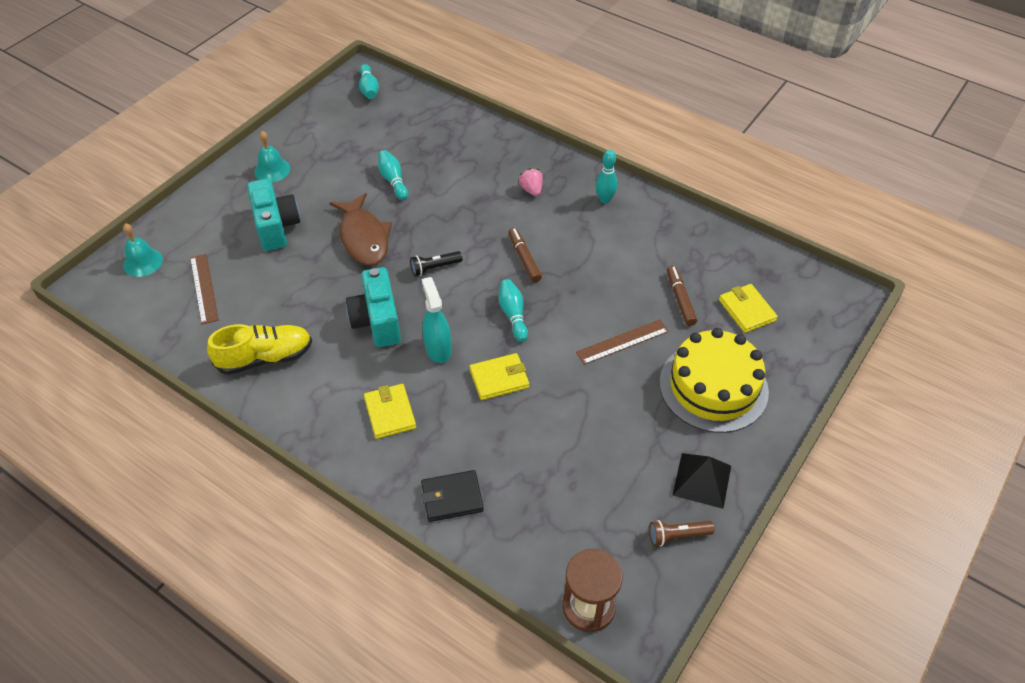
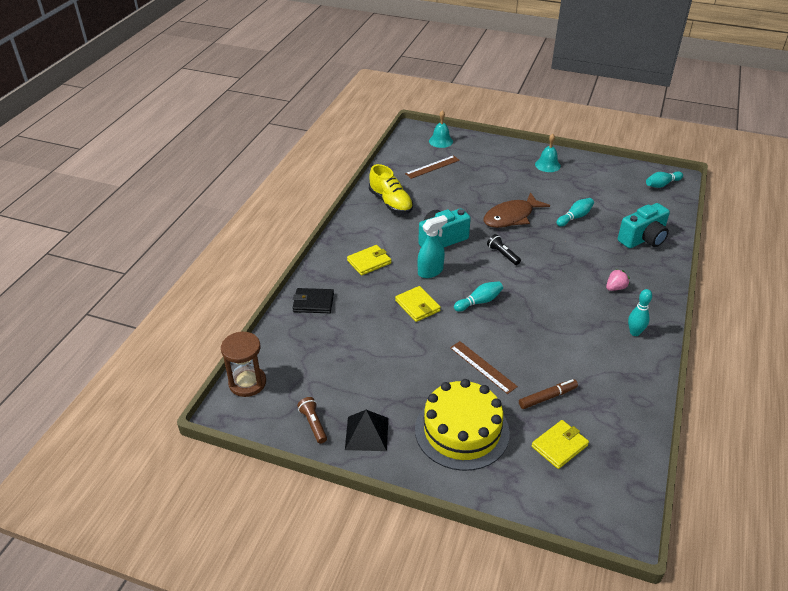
camera: 75 degrees right, 10 degrees down
turquoise camera [247,178,300,251] -> turquoise camera moved to [618,203,670,248]
black wallet [421,470,484,522] -> black wallet turned 60 degrees counterclockwise [293,288,334,313]
brown marker [508,228,542,283] -> none

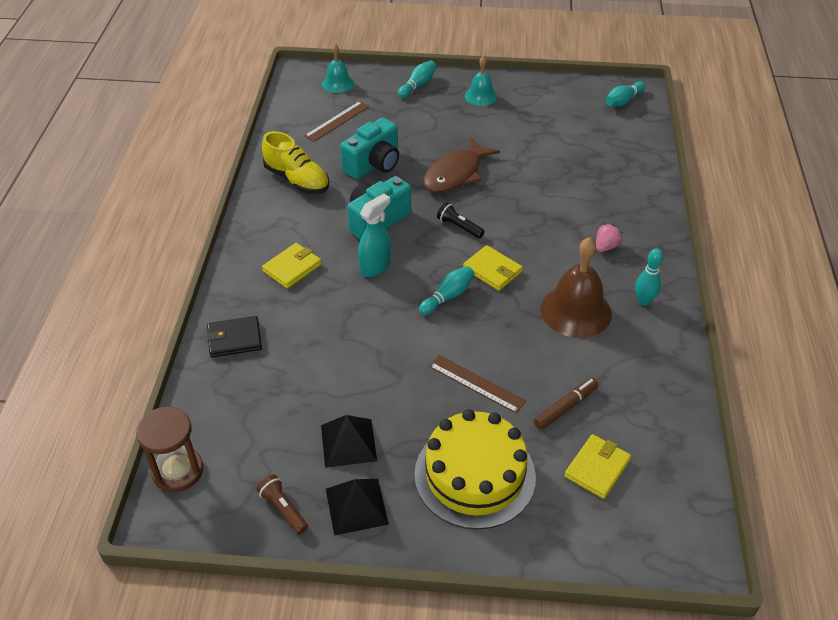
camera: 15 degrees left, 5 degrees up
yellow wallet [395,286,441,322] -> yellow wallet moved to [463,245,523,291]
turquoise bowling pin [556,198,594,226] -> turquoise bowling pin moved to [398,61,436,98]
turquoise camera [618,203,670,248] -> turquoise camera moved to [340,117,399,179]
none -> black pyramid [321,415,377,468]
none -> brown bell [540,237,612,338]

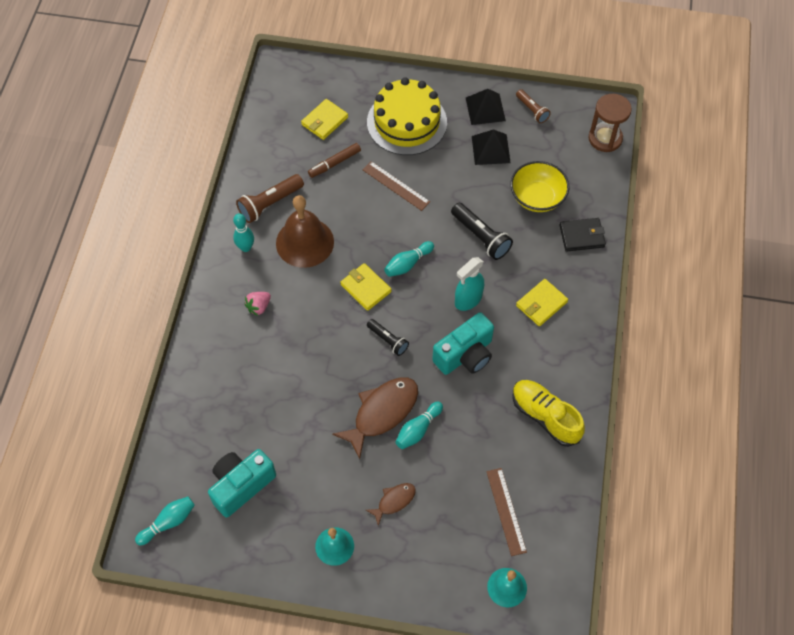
camera: 175 degrees left, 15 degrees up
brown ruler [304,101,369,142] -> brown ruler turned 60 degrees counterclockwise [486,468,527,556]
turquoise camera [340,117,399,179] -> turquoise camera moved to [208,449,276,518]
turquoise bowling pin [398,61,436,98] -> turquoise bowling pin moved to [396,402,443,449]
none -> brown flashlight [236,174,304,223]
none -> brown fish [366,483,416,526]
none -> black flashlight [451,203,513,260]
none -> yellow bowl [510,161,569,212]

